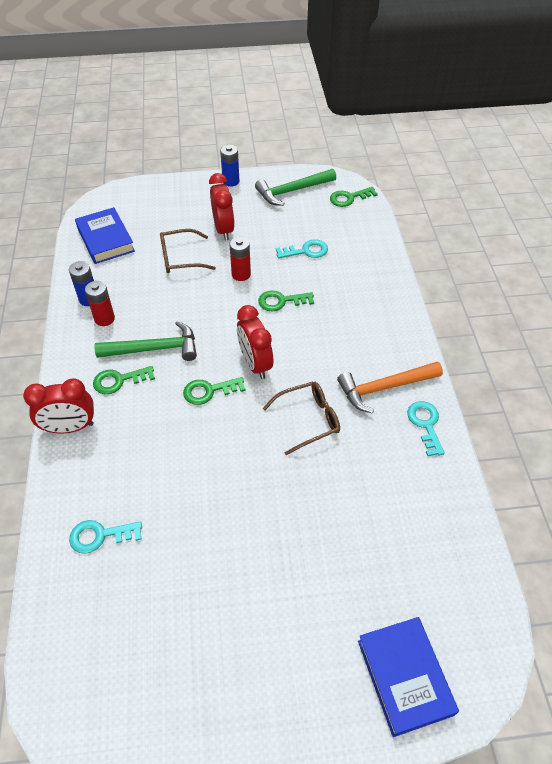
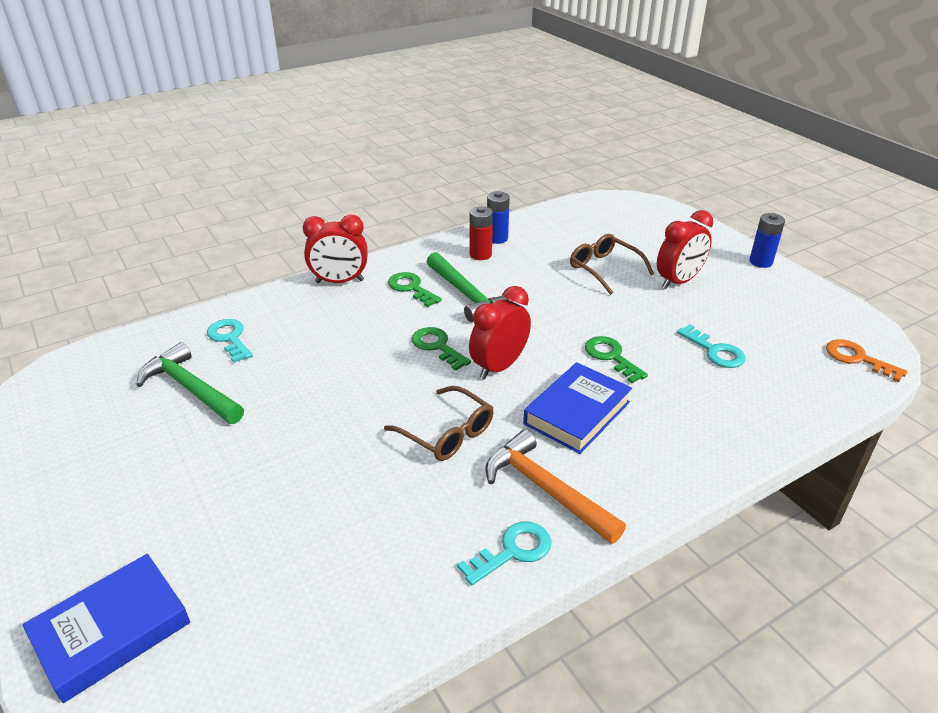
camera: 65 degrees right, 15 degrees down
red clock [23,379,94,433] -> red clock turned 60 degrees counterclockwise [303,214,368,283]
blue book [75,207,135,264] -> blue book moved to [523,362,632,454]
red battery [229,237,251,281] -> none
green hammer [255,169,336,206] -> green hammer moved to [136,342,244,424]
green key [330,187,378,207] -> orange key [826,339,907,382]

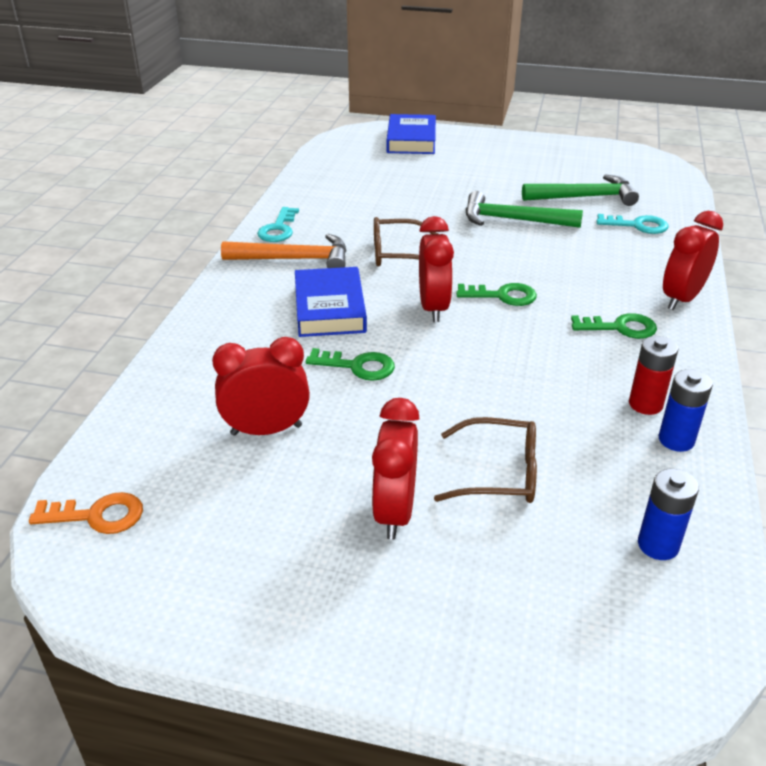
camera: 135 degrees right, 0 degrees up
green hammer [427,252,509,322] -> green hammer moved to [466,191,583,228]
turquoise key [677,324,746,368] -> red clock [212,337,310,436]
blue battery [749,213,785,268] -> blue battery moved to [638,469,699,560]

